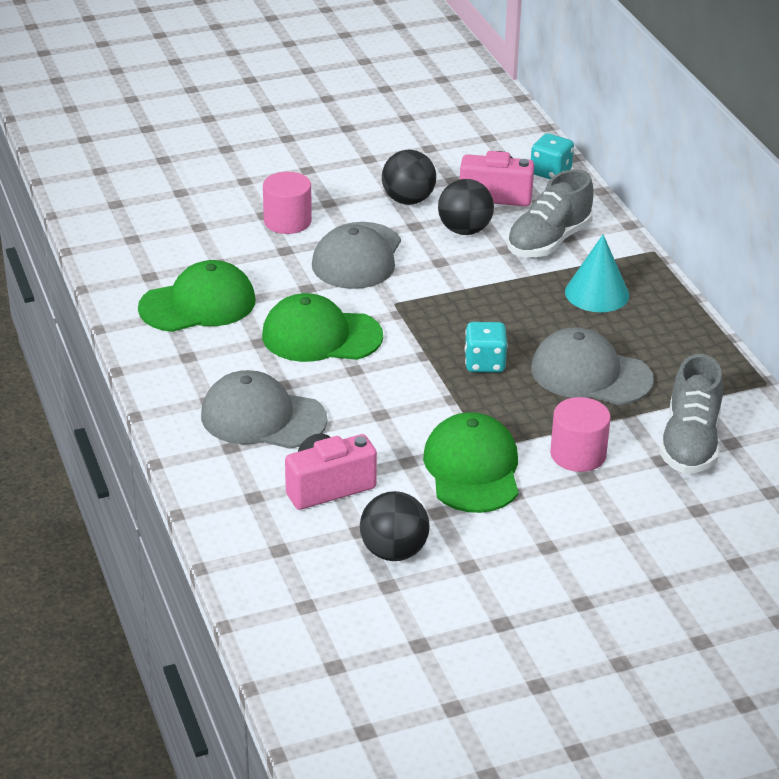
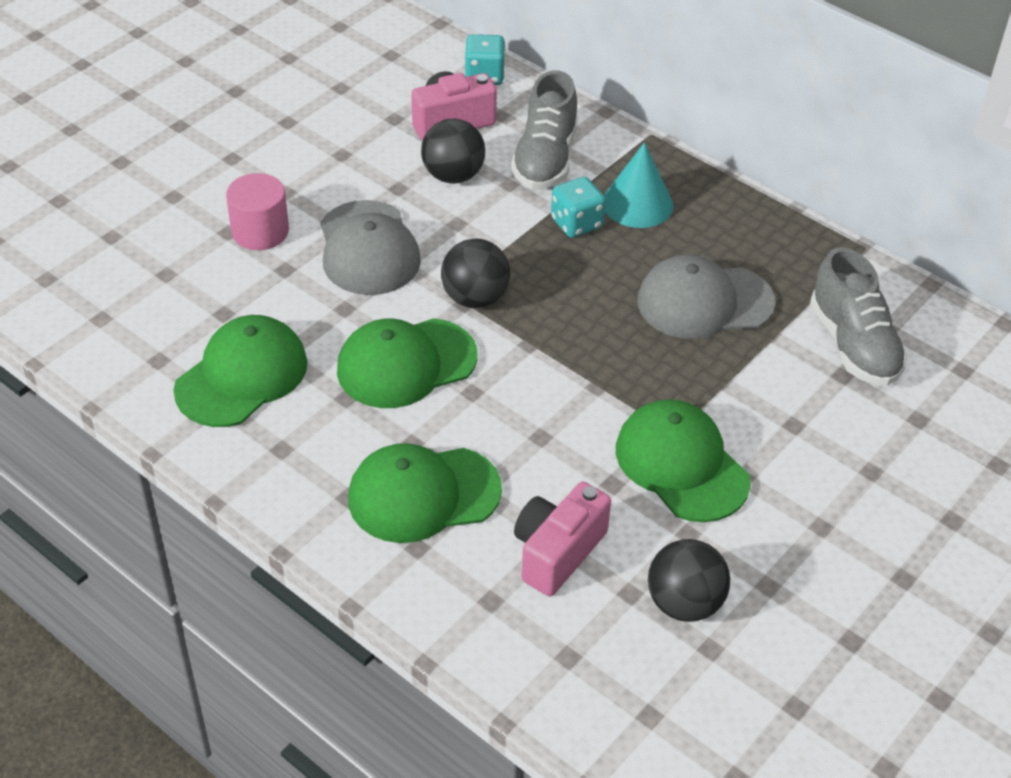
camera: 30 degrees left, 10 degrees up
grey cap [201,370,327,449] -> green cap [348,443,502,543]
black ball [382,149,436,205] -> black ball moved to [441,238,510,308]
turquoise dice [465,322,508,373] -> turquoise dice moved to [551,177,606,238]
pink cylinder [550,397,611,472] -> none

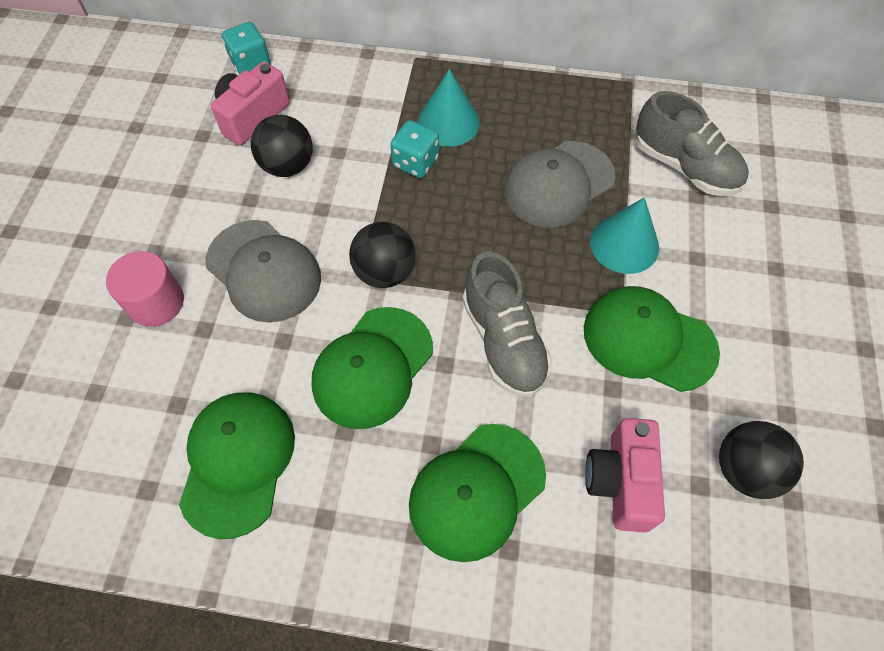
camera: 30 degrees left, 15 degrees up
grey shoe [511,70,578,189] -> grey shoe moved to [463,252,552,397]
none -> turquoise cone [590,197,659,274]

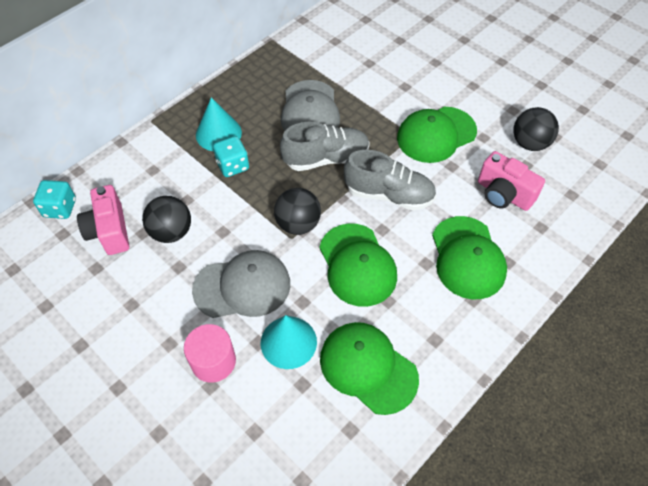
camera: 55 degrees left, 5 degrees down
turquoise cone [590,197,659,274] -> turquoise cone moved to [261,315,317,369]
grey shoe [636,91,749,196] -> grey shoe moved to [280,122,370,171]

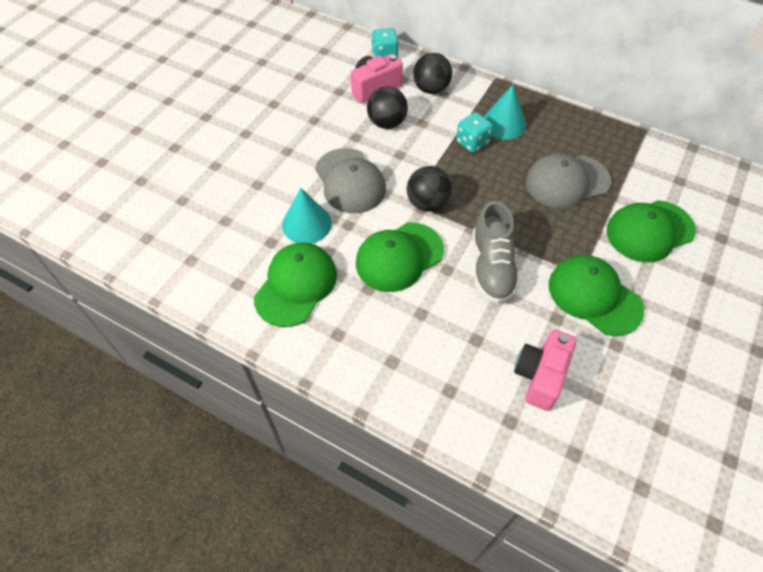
camera: 75 degrees right, 0 degrees up
pink cylinder [184,324,236,383] -> none
grey shoe [280,122,370,171] -> none
green cap [432,216,507,299] -> green cap moved to [607,200,696,262]
black ball [513,107,559,151] -> black ball moved to [413,53,452,94]

